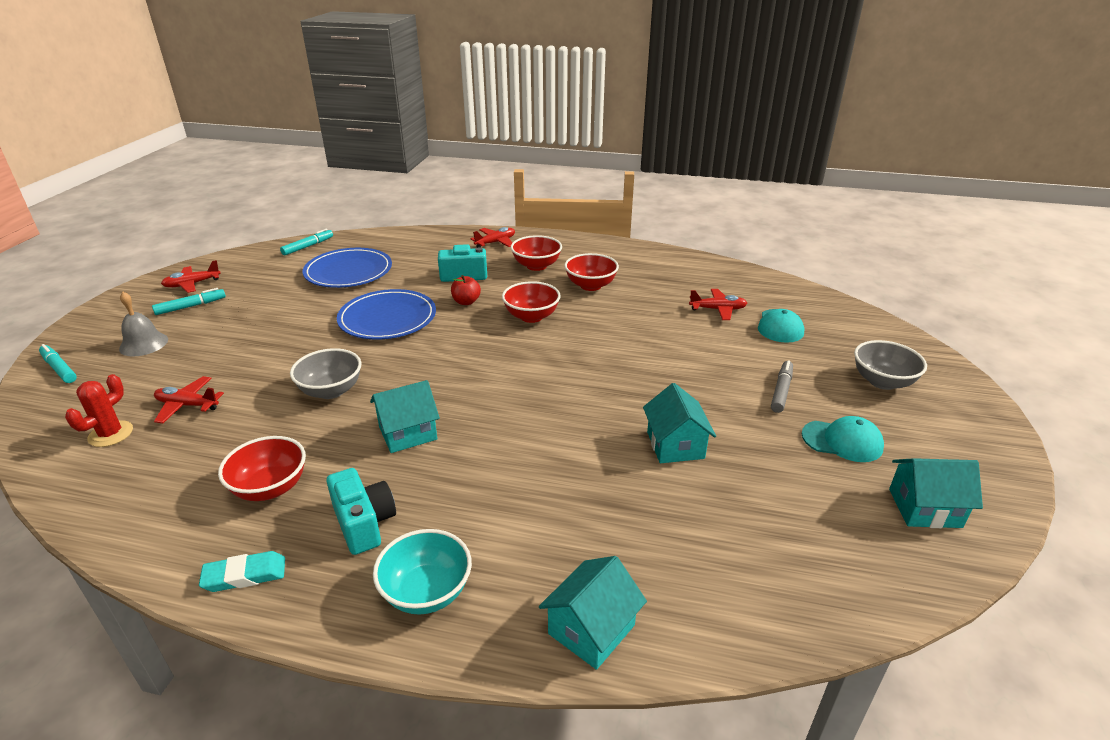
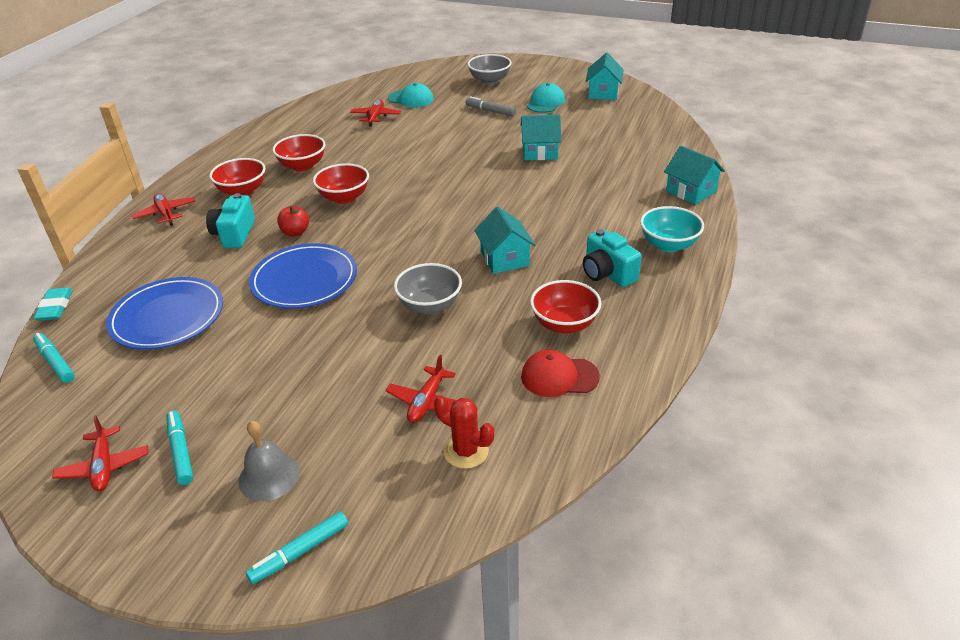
camera: 80 degrees left, 5 degrees up
turquoise eraser [199,551,285,592] -> turquoise eraser moved to [34,287,73,321]
turquoise camera [326,468,396,555] -> turquoise camera turned 105 degrees counterclockwise [583,229,642,287]
none -> red cap [521,350,600,397]

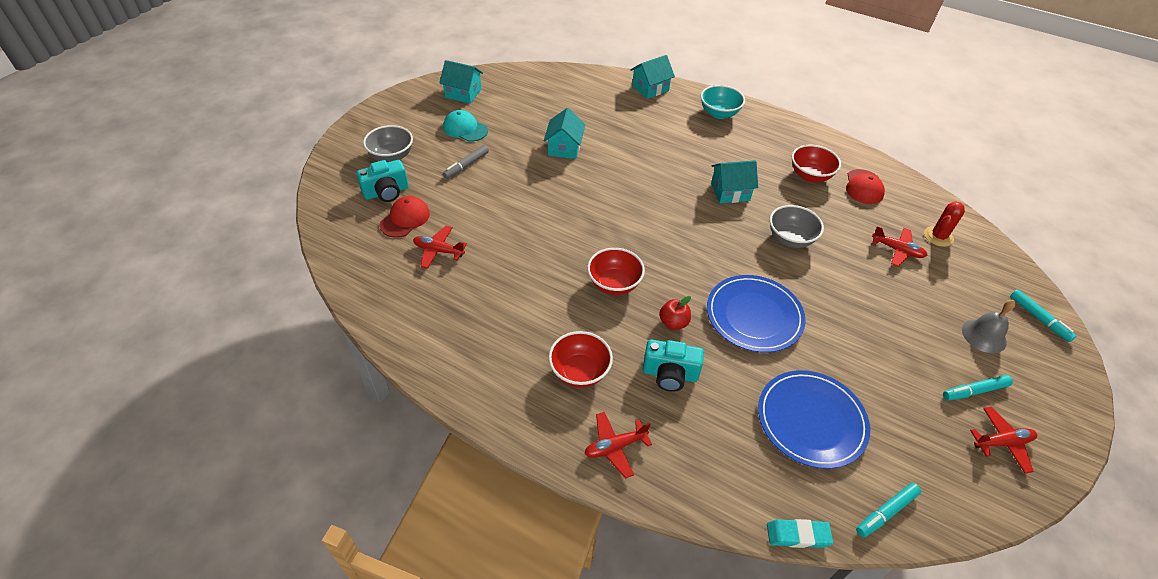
camera: 85 degrees left, 10 degrees up
red bowl [272,134,325,171] -> none
turquoise cap [388,83,434,108] -> red cap [379,196,430,238]
turquoise camera [583,229,642,287] -> turquoise camera moved to [356,160,409,202]

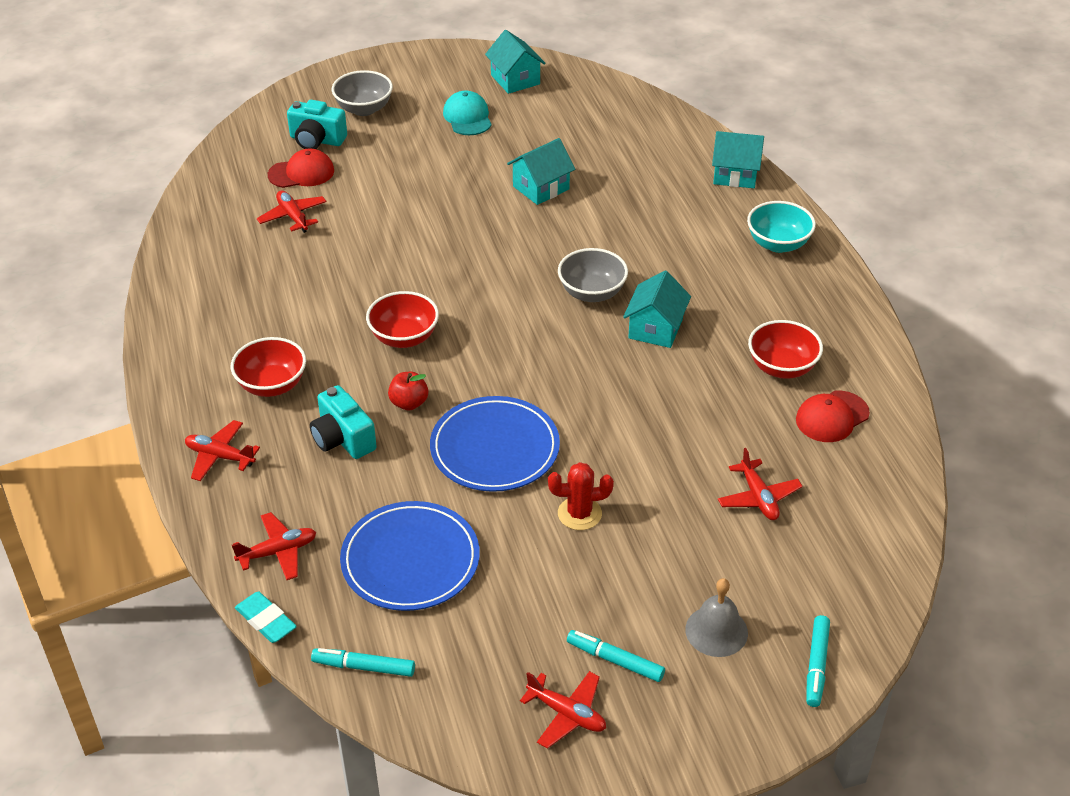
camera: 45 degrees right, 5 degrees down
grey marker [443,145,489,179] -> none
turquoise house [711,160,758,203] -> turquoise house turned 75 degrees clockwise [623,271,691,348]
grey bowl [769,205,824,248] -> grey bowl moved to [558,248,628,302]
red cactus [924,201,965,247] -> red cactus moved to [548,462,614,530]
none -> red plane [232,512,316,580]

